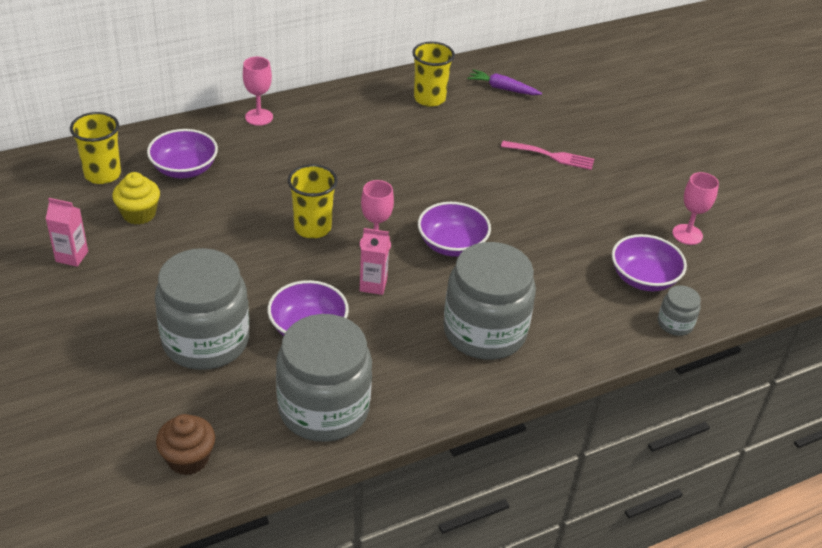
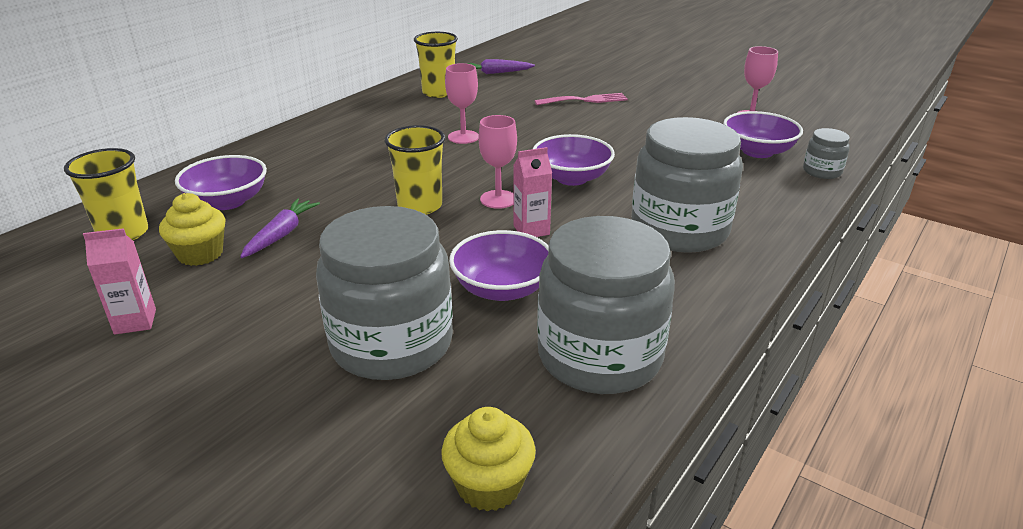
camera: 25 degrees left, 10 degrees down
brown cupcake [156,414,215,475] -> yellow cupcake [441,407,536,512]
pink goblet [243,57,273,126] -> pink goblet moved to [445,63,479,144]
none -> purple carrot [240,198,320,258]

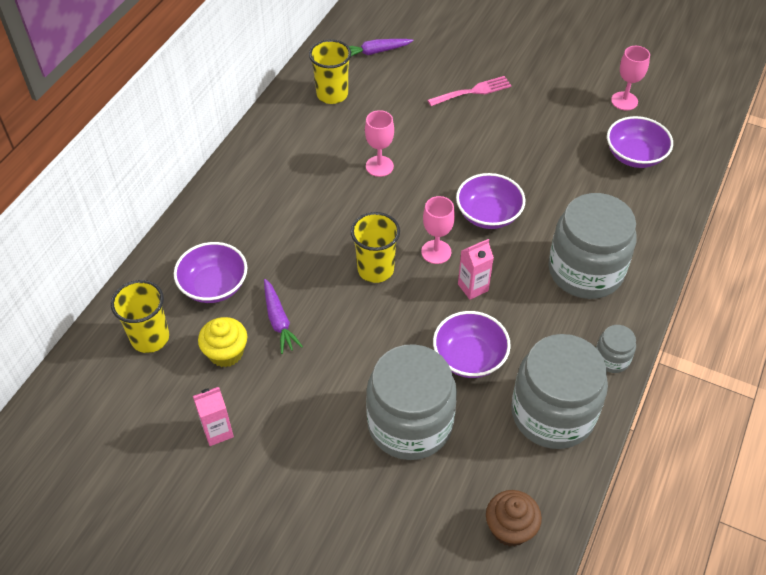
camera: 10 degrees left, 20 degrees up
purple carrot [240,198,320,258] -> purple carrot turned 150 degrees clockwise [264,279,303,354]
yellow cupcake [441,407,536,512] -> brown cupcake [486,490,542,547]
grey jar [803,128,850,179] -> grey jar moved to [596,325,636,373]

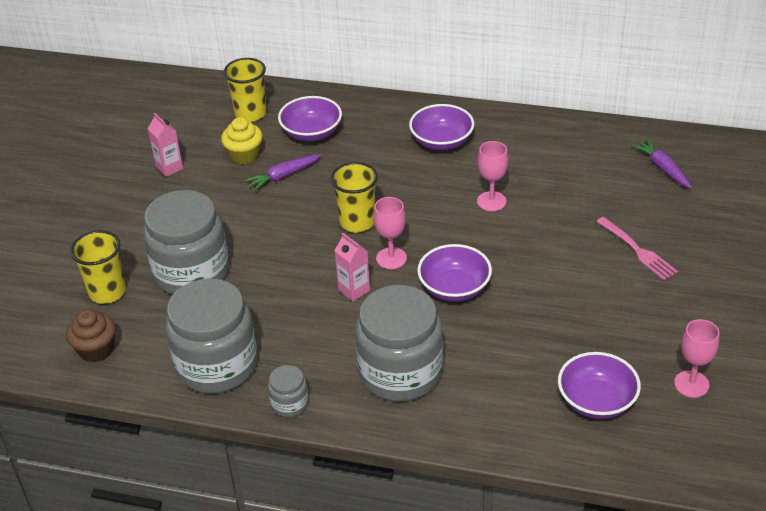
camera: 80 degrees right, 10 degrees down
yellow cup [309,39,351,104] -> yellow cup moved to [70,230,126,304]
purple bowl [433,311,511,378] -> purple bowl moved to [409,104,474,151]

